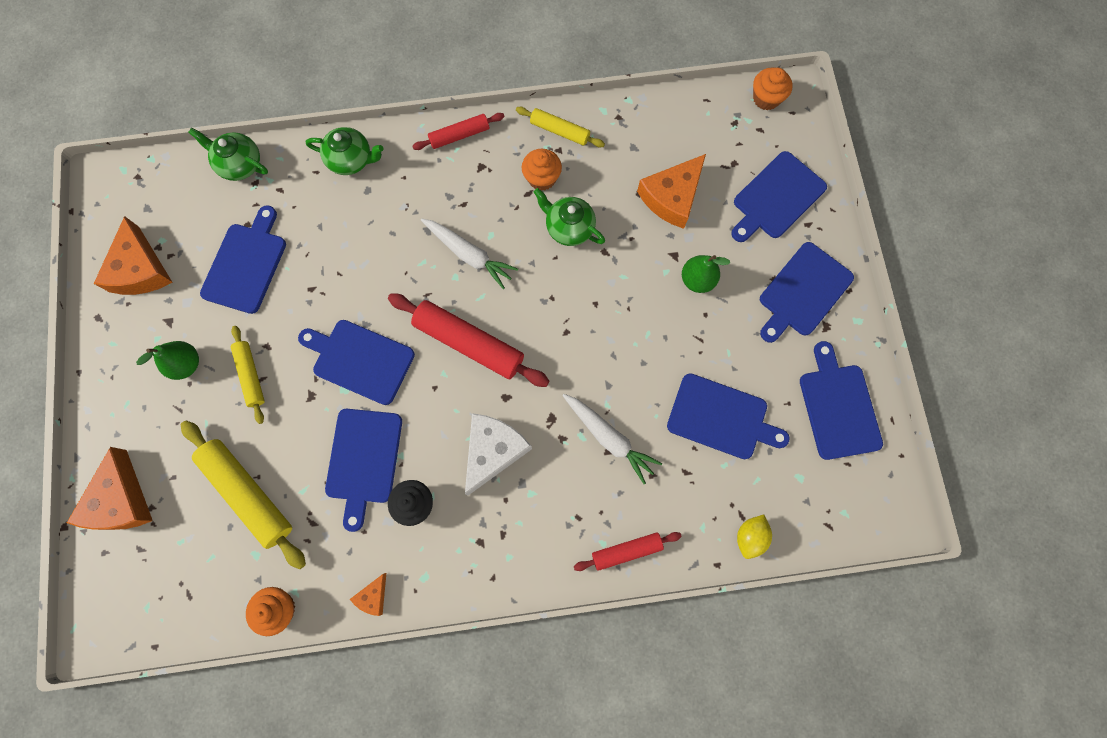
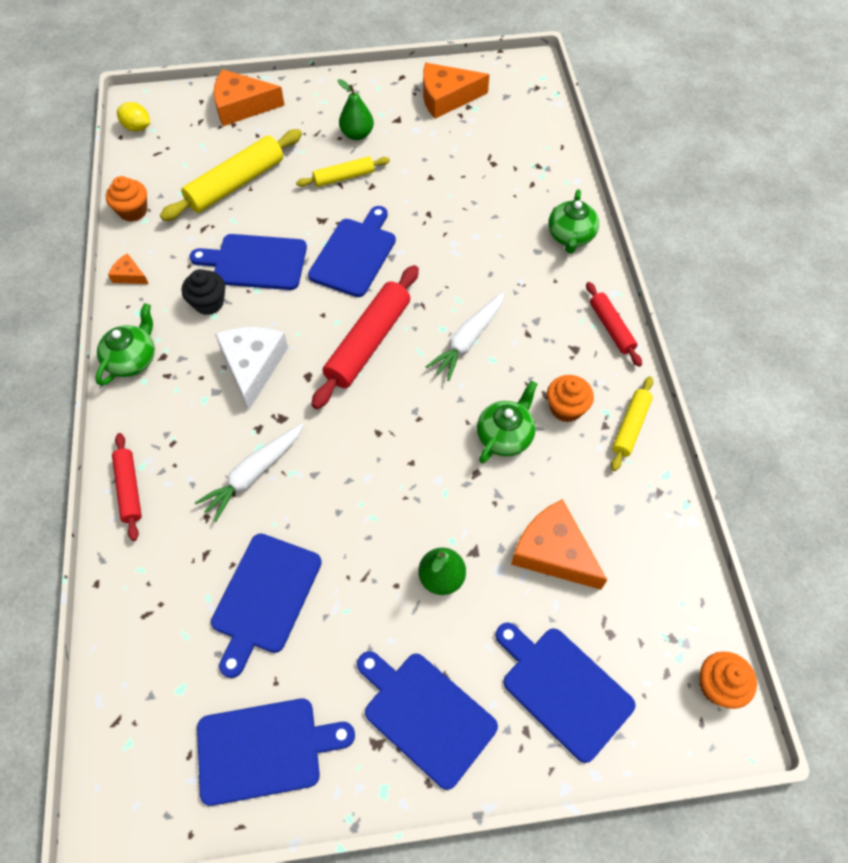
camera: 90 degrees right, 15 degrees down
green teapot [188,127,268,181] -> green teapot moved to [95,303,155,386]
blue cutting board [200,205,286,314] -> none
white cheese [465,413,532,495] -> white cheese turned 120 degrees counterclockwise [215,327,288,410]
yellow lemon [737,515,772,559] -> yellow lemon moved to [117,102,150,132]

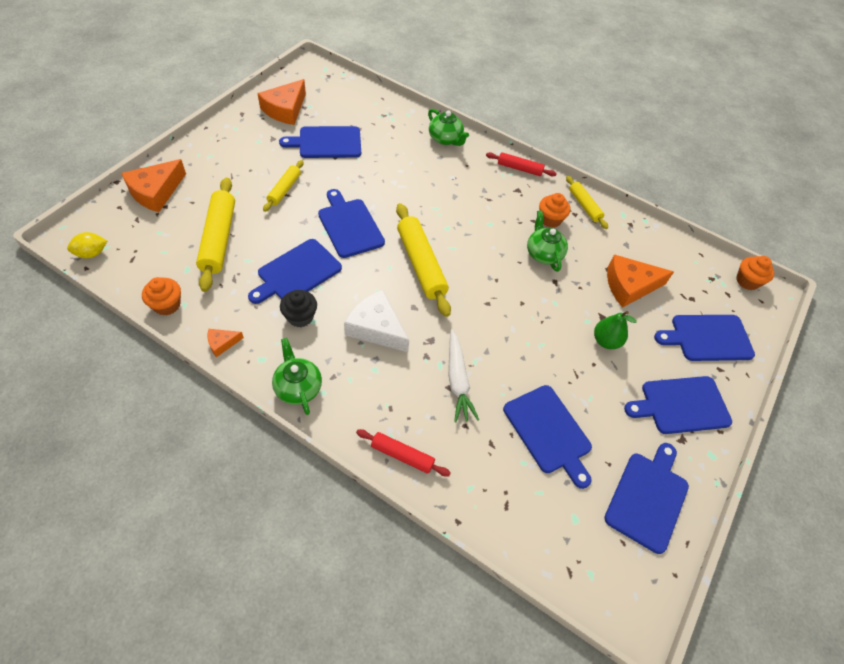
camera: 55 degrees left, 5 degrees down
red rolling pin [311,265,419,409] -> yellow rolling pin [396,203,451,317]
green pear [338,79,374,140] -> none
white carrot [426,292,505,381] -> none
none -> blue cutting board [279,126,361,158]

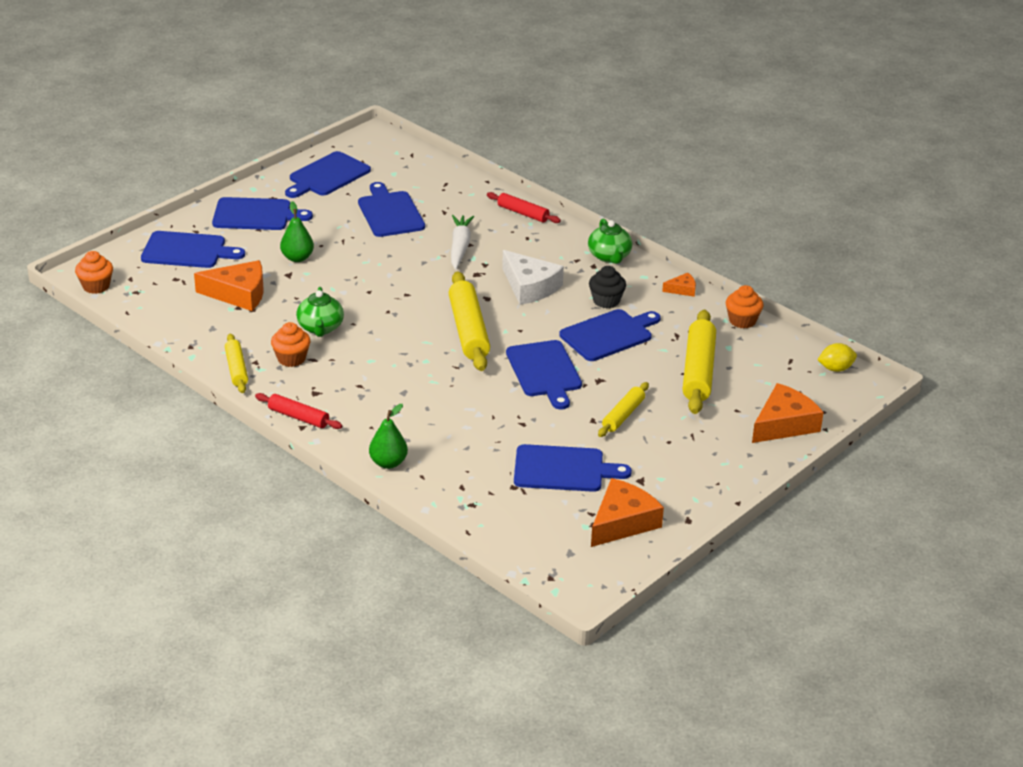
camera: 165 degrees left, 20 degrees down
green teapot [428,109,469,146] -> green pear [369,404,408,469]

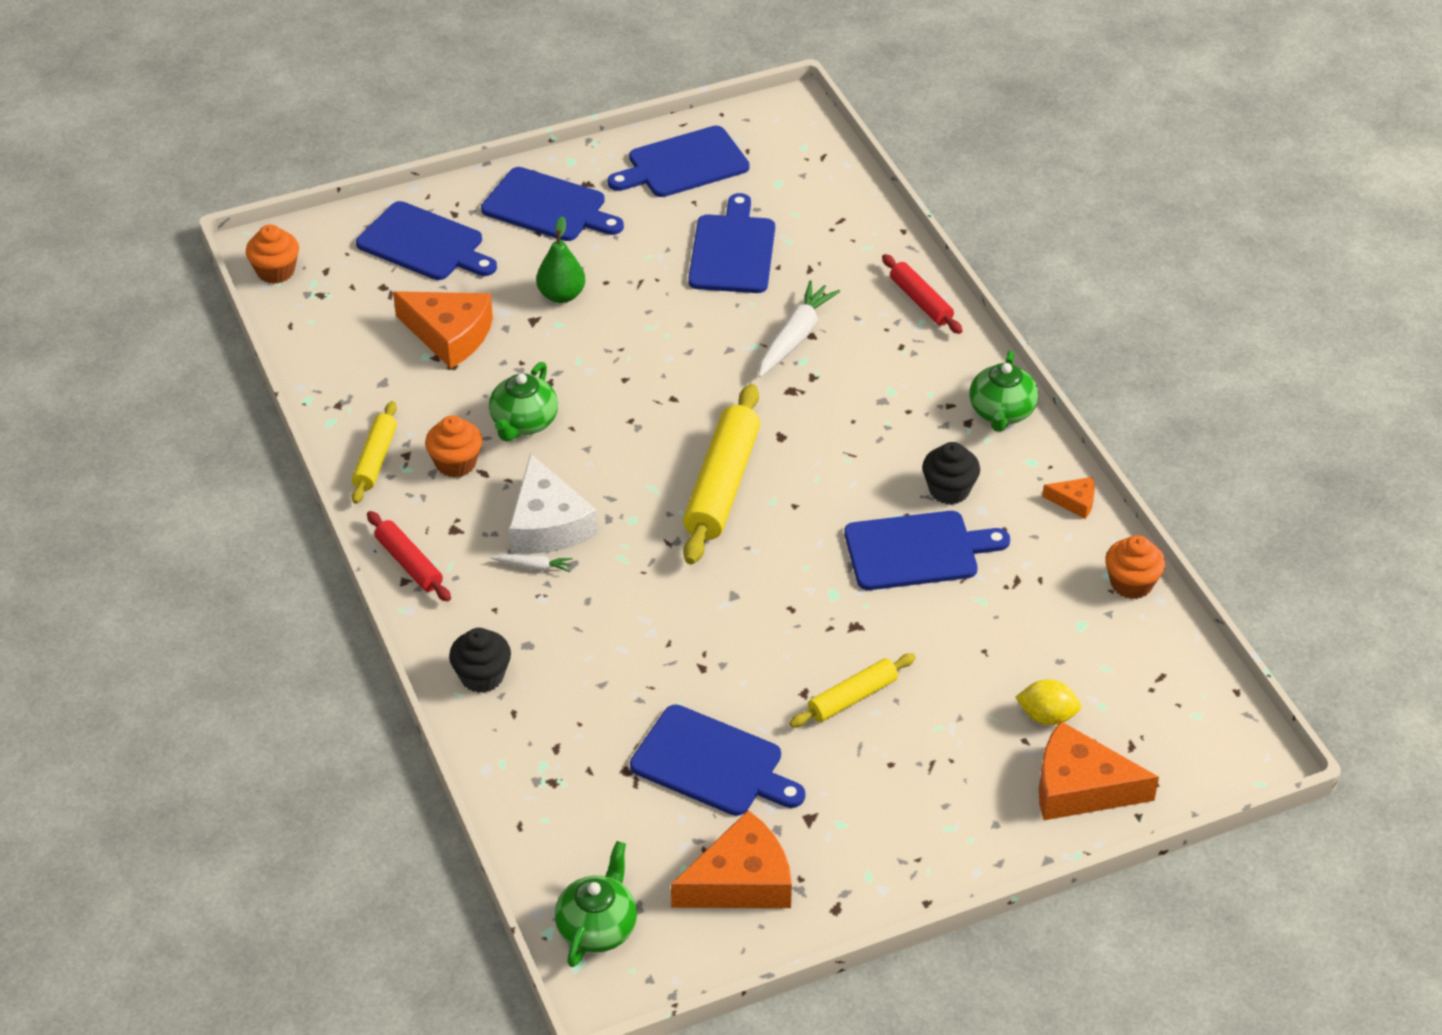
camera: 25 degrees right, 10 degrees up
green pear [369,404,408,469] -> black cupcake [449,628,511,693]
white cheese [502,250,564,305] -> white cheese moved to [509,453,598,554]
blue cutting board [506,340,582,409] -> none
yellow rolling pin [683,310,716,414] -> none
orange cheese [752,383,824,443] -> orange cheese turned 150 degrees counterclockwise [1039,721,1159,820]
yellow lemon [818,343,857,372] -> yellow lemon moved to [1015,679,1081,725]
none -> white carrot [491,554,573,572]
none -> green teapot [555,841,637,967]

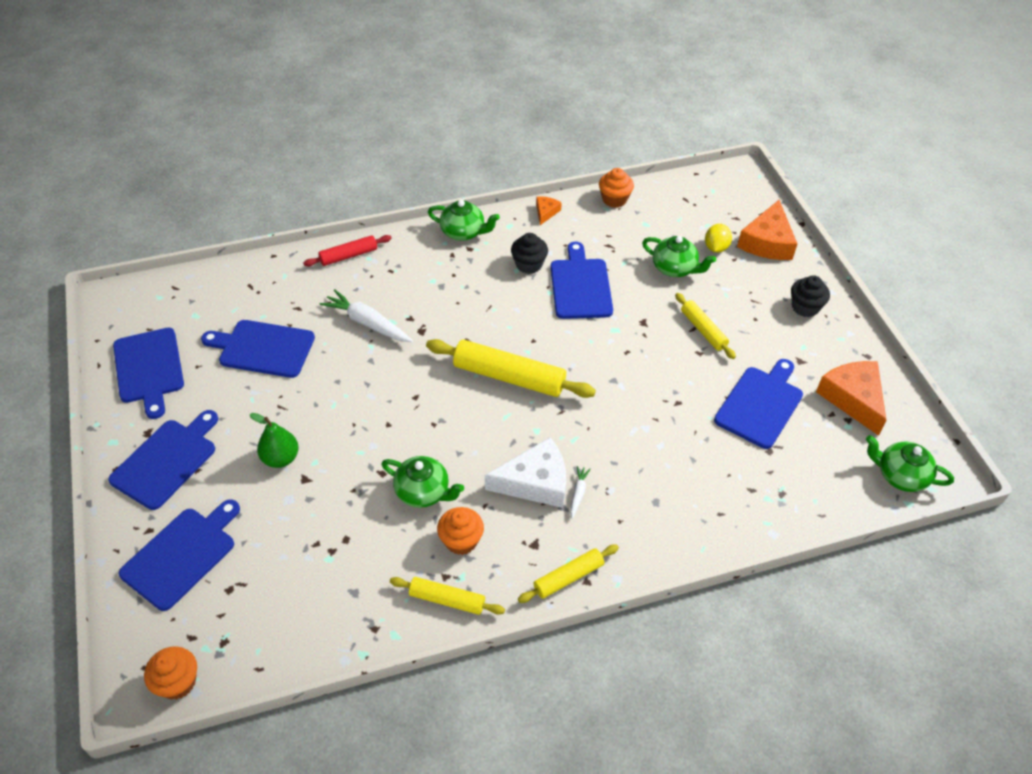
camera: 85 degrees left, 5 degrees up
red rolling pin [367,511,451,602] -> yellow rolling pin [518,544,619,603]
orange cheese [393,291,493,369] -> none
black cupcake [449,628,511,693] -> black cupcake moved to [791,275,830,317]
none -> green teapot [642,236,716,277]

